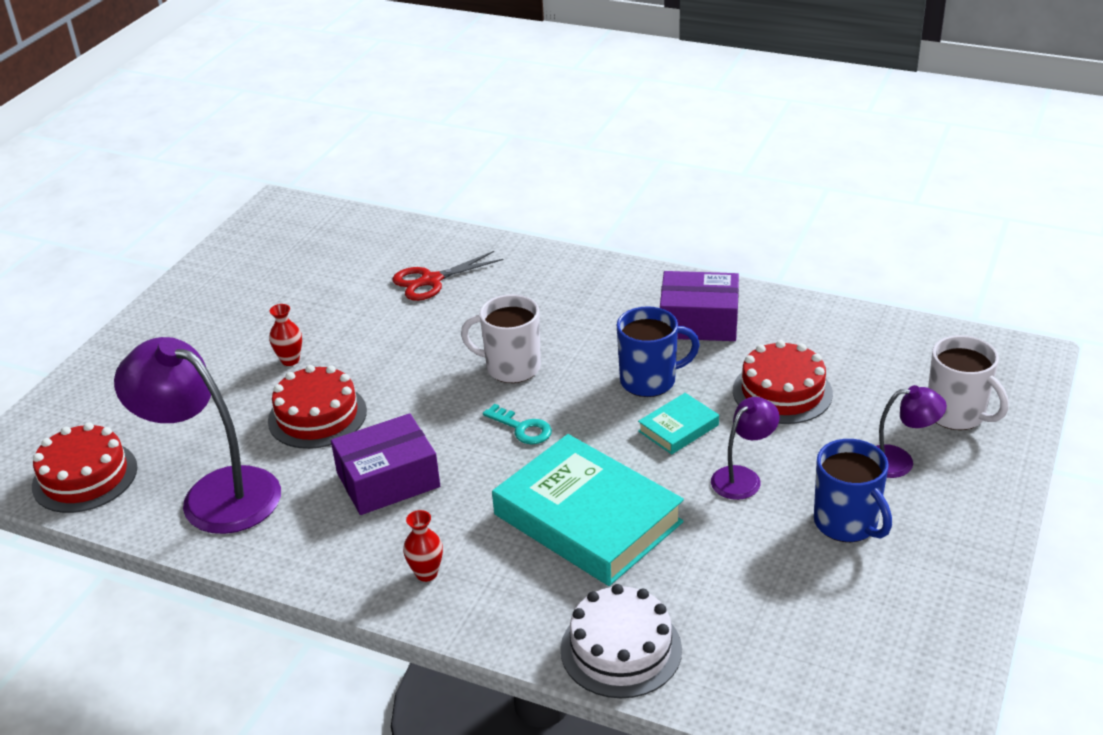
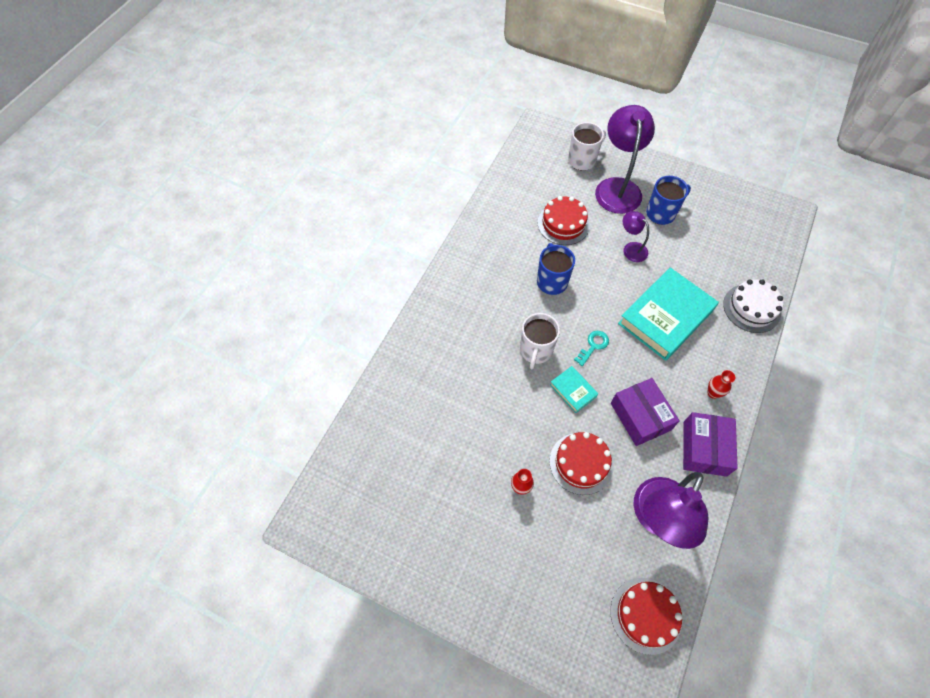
camera: 90 degrees left, 25 degrees up
red scissors [393,251,504,301] -> none
turquoise book [638,393,719,454] -> turquoise book moved to [550,366,598,413]
purple box [660,271,739,341] -> purple box moved to [683,412,738,477]
purple lamp [876,385,947,478] -> purple lamp [595,105,655,214], size x1.99

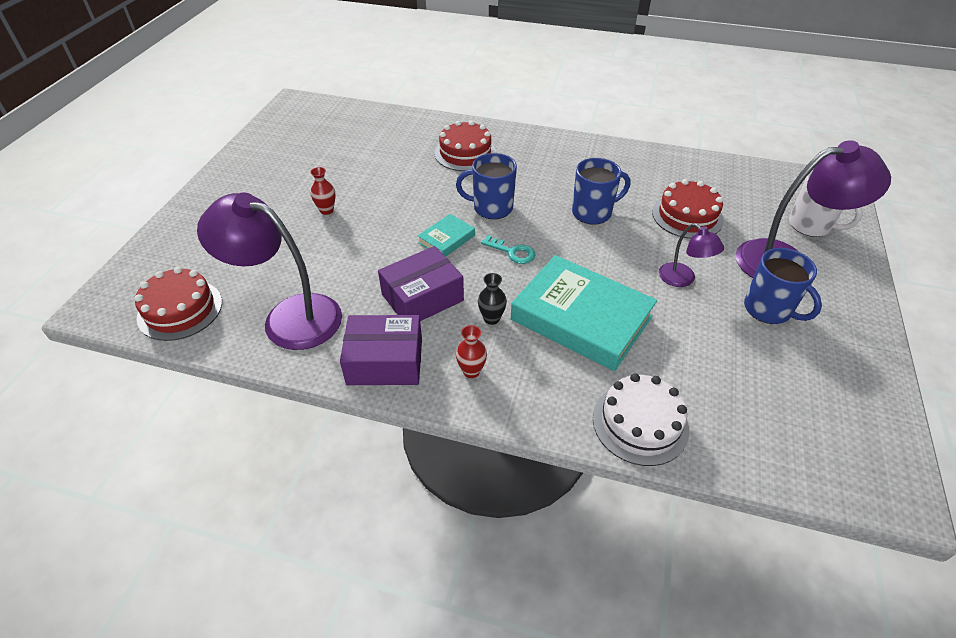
camera: 80 degrees right, 15 degrees down
white mug [520,313,560,369] -> blue mug [456,153,517,219]
red cake [549,432,614,495] -> red cake moved to [435,120,496,171]
purple lamp [623,211,649,262] -> purple lamp turned 105 degrees clockwise [659,223,724,287]
none -> black vase [478,273,507,325]

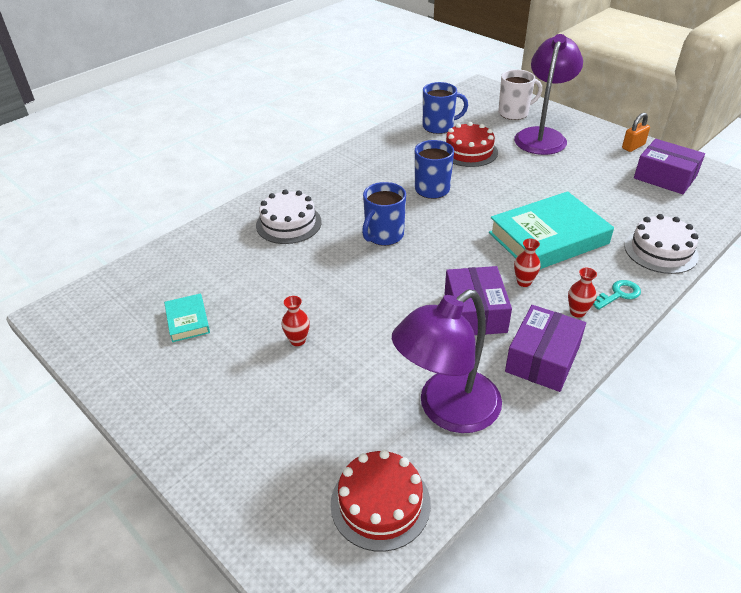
camera: 60 degrees left, 5 degrees down
turquoise book [418,214,475,257] -> turquoise book moved to [164,293,210,342]
red cake [435,120,496,171] -> white cake [256,189,322,244]
black vase [478,273,507,325] -> red vase [514,239,541,287]
turquoise key [481,235,535,264] -> turquoise key moved to [593,280,641,310]
purple lamp [659,223,724,287] -> none
blue mug [744,248,822,324] -> blue mug moved to [423,82,468,134]
none -> orange padlock [622,113,650,152]
none -> purple box [634,139,705,194]

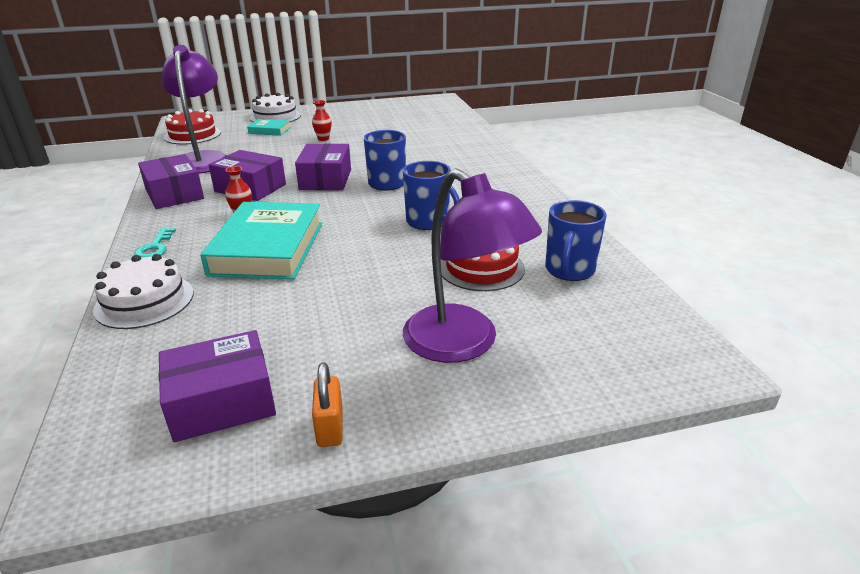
camera: 120 degrees right, 10 degrees down
turquoise book [164,293,210,342] -> turquoise book moved to [247,119,291,136]
white cake [256,189,322,244] -> white cake moved to [250,93,301,122]
white mug [498,69,542,120] -> none
red vase [568,268,597,317] -> none
none -> purple box [295,143,351,190]

